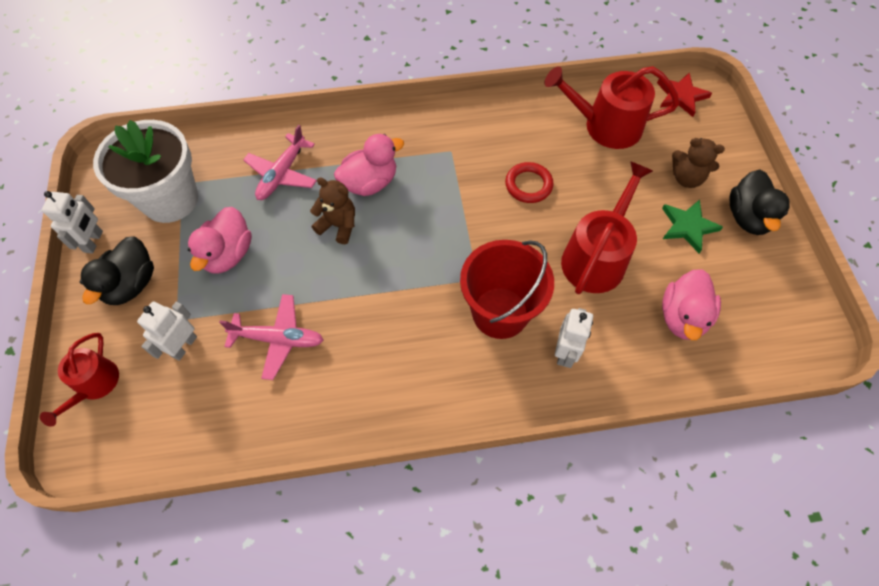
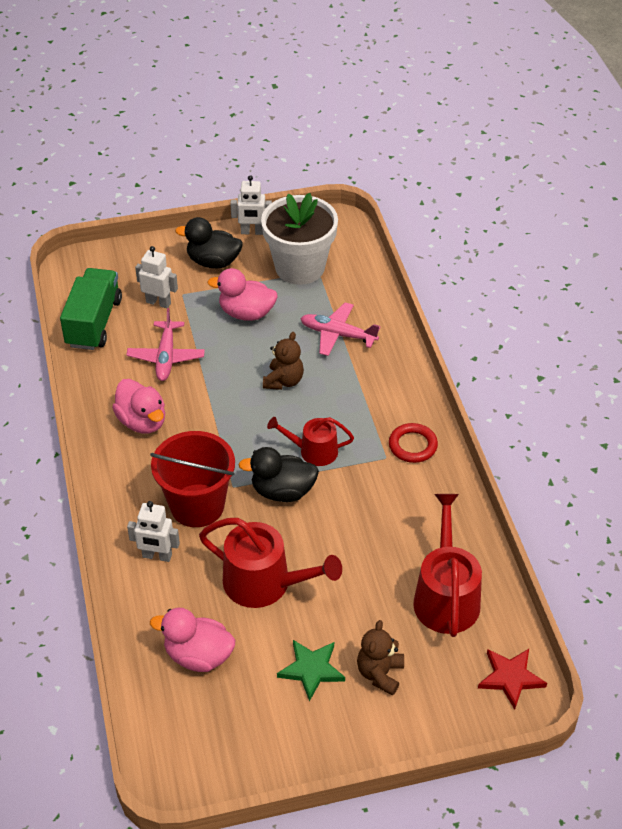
camera: 85 degrees right, 15 degrees down
red watering can [40,333,119,427] -> red watering can moved to [267,417,354,466]
pink duck [334,134,404,196] -> pink duck moved to [112,379,165,434]
red ring [505,162,553,203] -> red ring moved to [389,423,438,463]
black duck [729,169,790,235] -> black duck moved to [238,447,319,502]
none -> green truck [60,268,122,350]

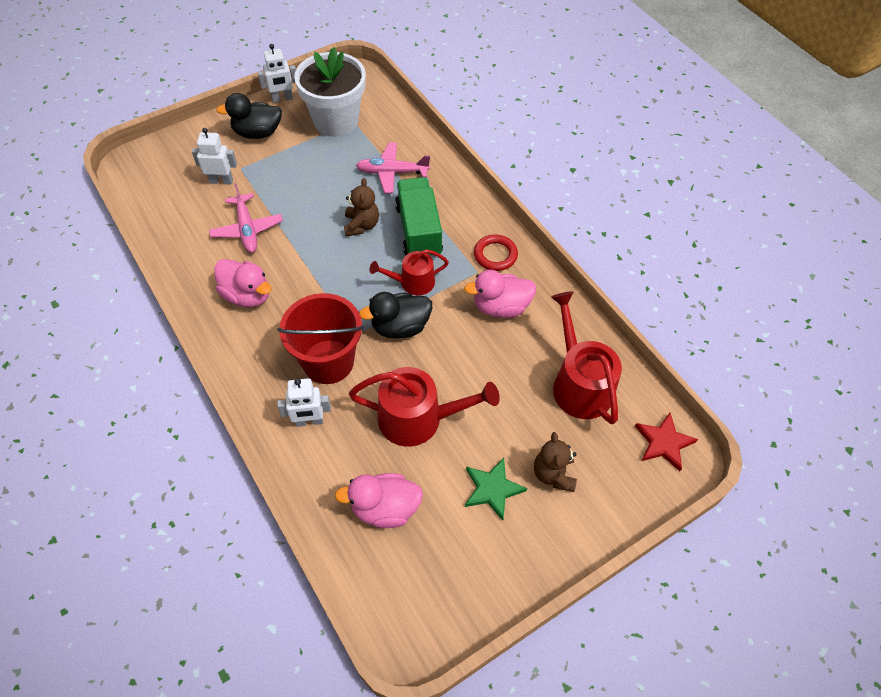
camera: 20 degrees left, 10 degrees up
green truck [60,268,122,350] -> green truck moved to [395,177,443,258]
pink duck [207,268,278,321] -> pink duck moved to [464,270,536,318]

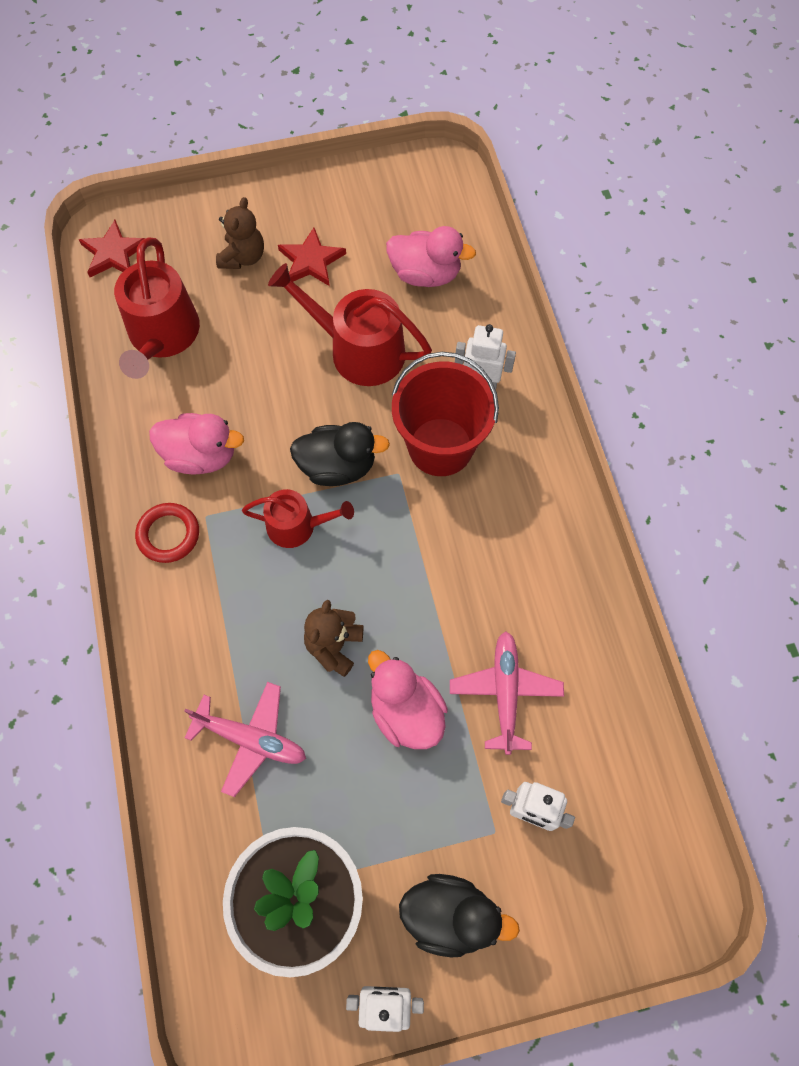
camera: 160 degrees left, 10 degrees up
pink duck [214,259,271,307] -> pink duck moved to [368,650,448,749]
green truck [395,177,443,258] -> none
green star [465,458,527,521] -> red star [278,228,346,286]

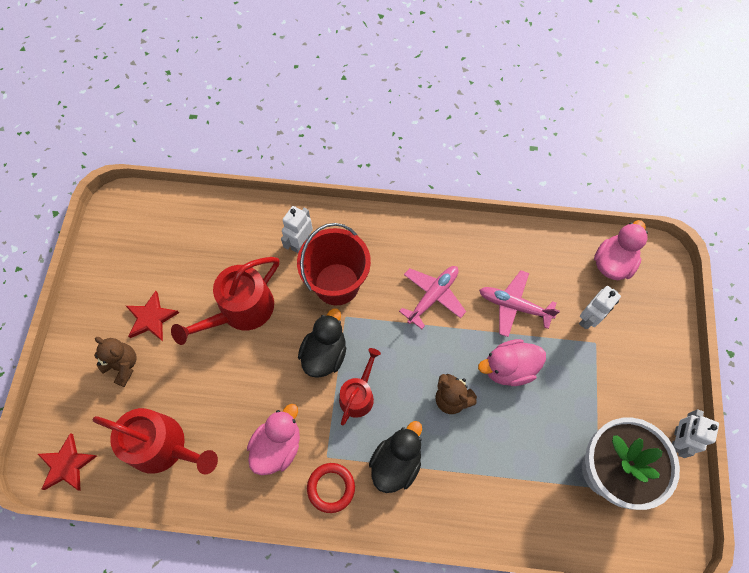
camera: 70 degrees left, 0 degrees up
pink plane [184,682,306,797] -> pink plane moved to [399,266,466,329]
pink duck [386,226,476,287] -> pink duck moved to [594,220,648,280]
black duck [399,874,520,958] -> black duck moved to [369,421,422,493]

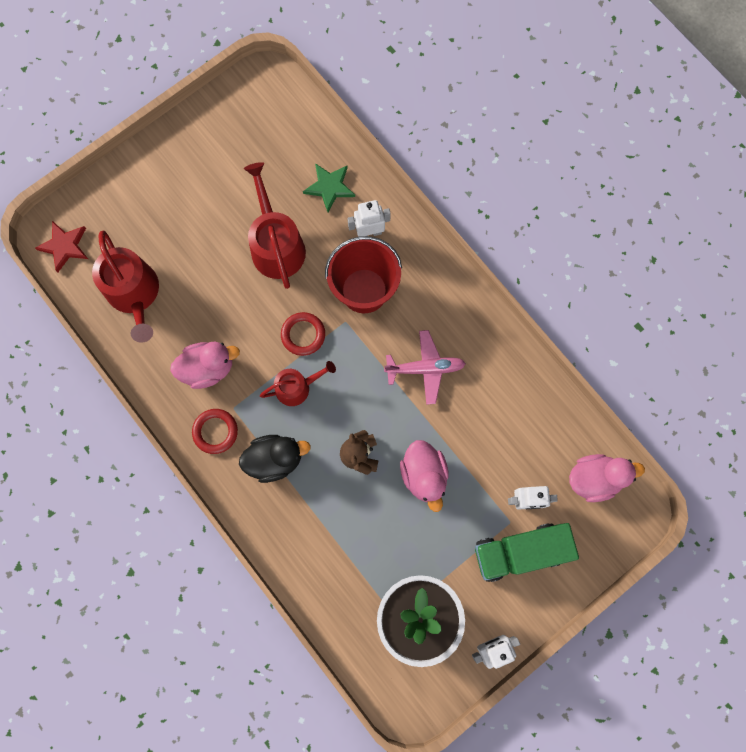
camera: 45 degrees right, 10 degrees up
brown teddy bear [94,337,137,387] -> none
red star [126,291,179,341] -> none
red watering can [171,257,279,345] -> red watering can turned 75 degrees clockwise [244,162,306,289]
black duck [298,308,346,378] -> red ring [281,312,325,356]
pink duck [478,339,546,386] -> pink duck turned 135 degrees counterclockwise [400,440,449,512]
pink plane [479,270,560,337] -> none
none -> green star [303,163,355,212]
none -> green truck [475,523,579,582]

